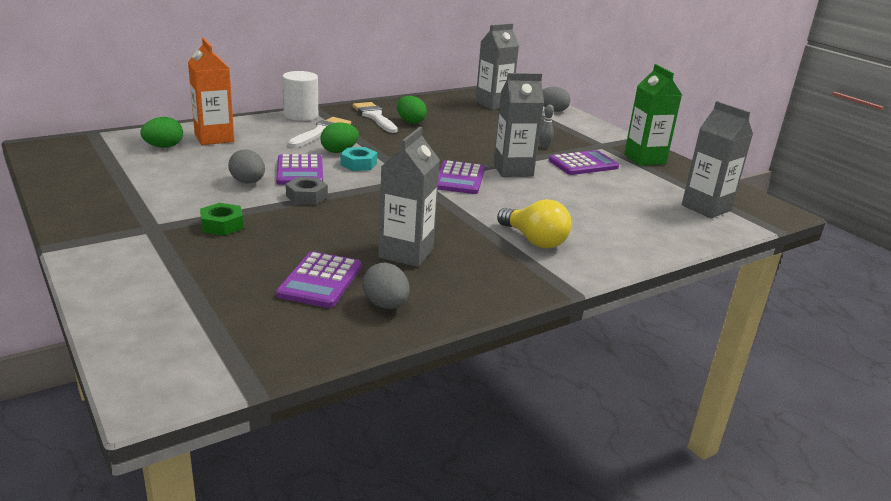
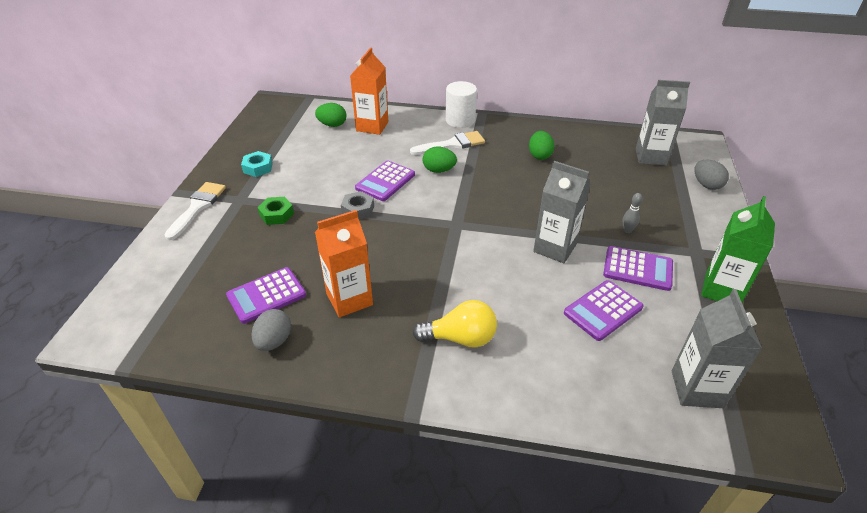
camera: 45 degrees right, 15 degrees up
grey egg [228,150,265,183] -> none
turquoise nut [340,147,377,171] -> turquoise nut moved to [241,151,273,177]
white brush [352,102,398,133] -> white brush moved to [165,182,226,240]
grey carton [378,127,440,267] -> orange carton [315,210,373,317]
purple calculator [438,160,485,194] -> purple calculator moved to [564,280,643,341]
yellow light bulb [497,199,572,248] -> yellow light bulb turned 90 degrees counterclockwise [413,300,497,348]

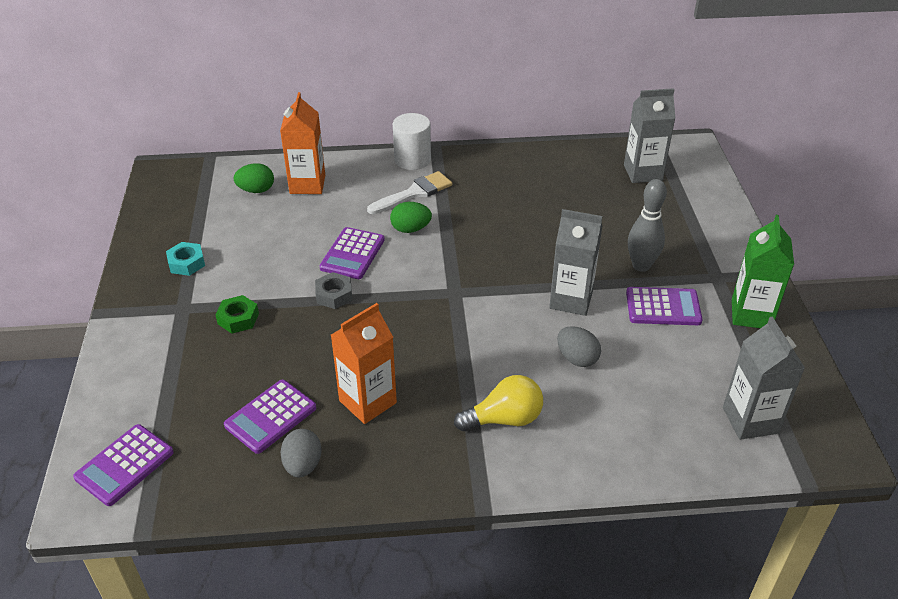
camera: 15 degrees left, 0 degrees up
white brush [165,182,226,240] -> none
green egg [529,131,555,160] -> none
purple calculator [564,280,643,341] -> purple calculator moved to [73,424,174,506]
grey bowling pin [622,193,642,233] -> grey bowling pin [628,179,667,272], size x2.03
grey egg [694,159,729,190] -> grey egg moved to [557,326,601,367]

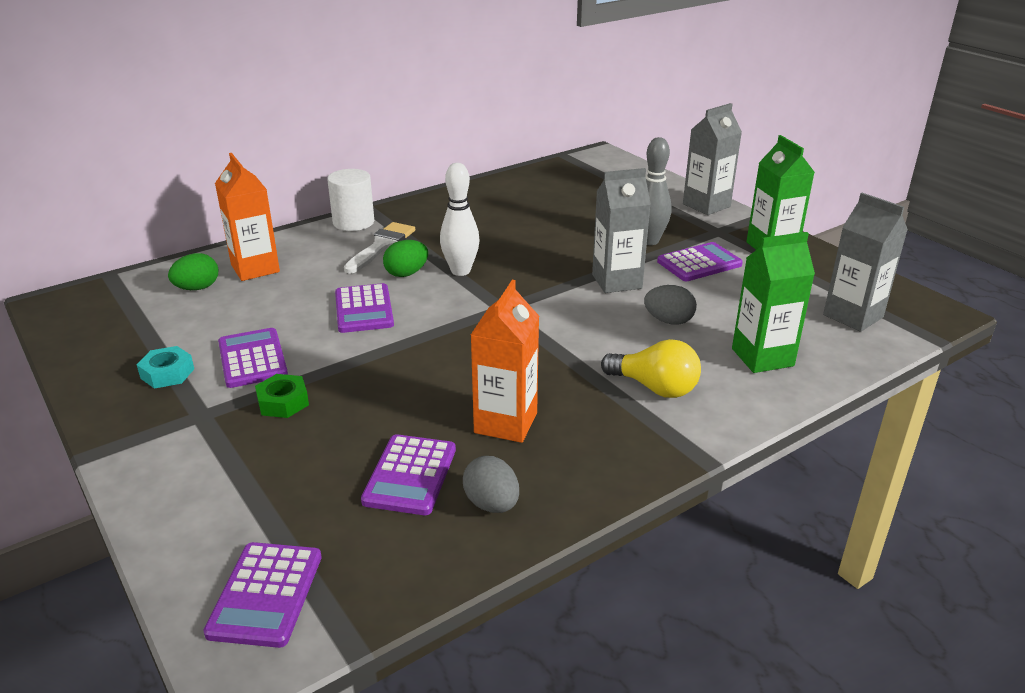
camera: 30 degrees left, 10 degrees down
grey nut [315,272,352,309] -> none
yellow light bulb [454,375,543,431] -> yellow light bulb turned 75 degrees clockwise [601,339,701,398]
grey carton [624,88,675,183] -> grey carton moved to [683,103,742,215]
none -> purple calculator [218,328,288,388]
none -> white bowling pin [440,163,480,276]
none -> green carton [732,232,815,373]

